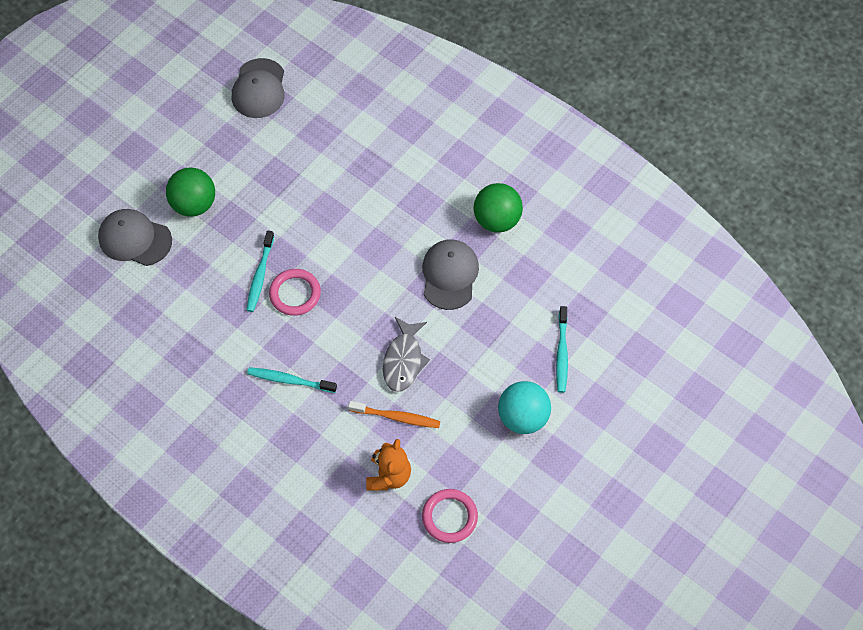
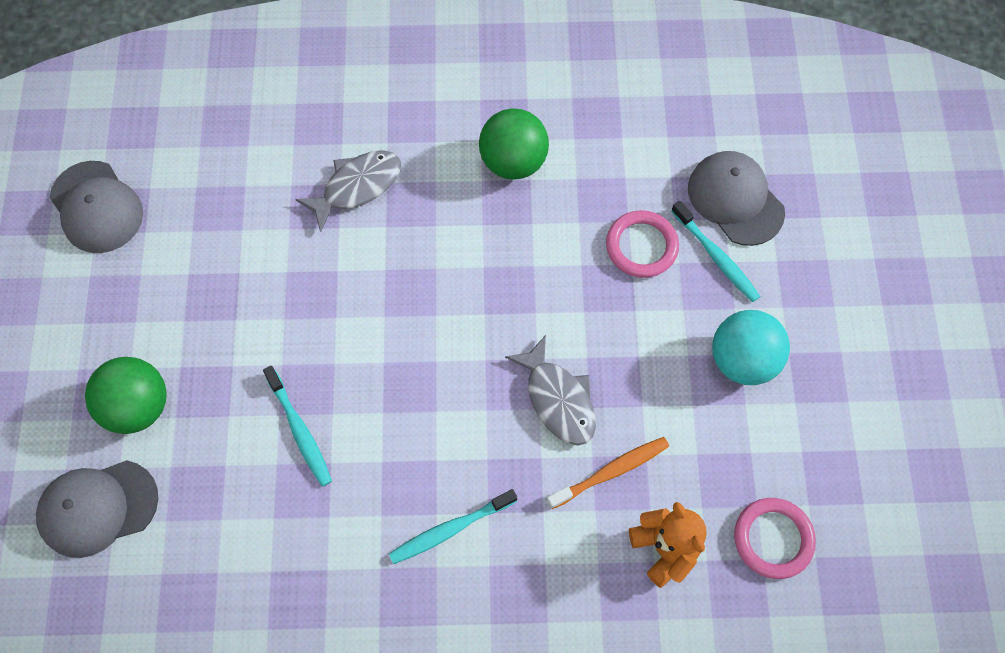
camera: 40 degrees left, 5 degrees up
pink ring [269,269,321,316] -> pink ring moved to [606,210,679,278]
grey cap [422,239,479,310] -> grey cap moved to [688,151,785,246]
none -> grey fish [295,150,401,232]

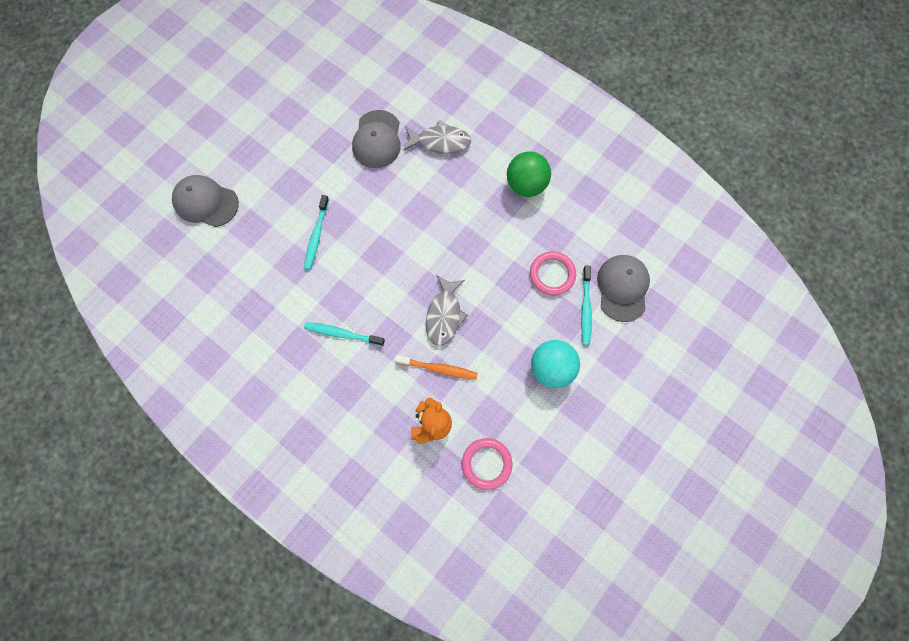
camera: 40 degrees right, 5 degrees up
grey cap [50,161,143,253] -> grey cap moved to [352,110,401,168]
green ball [85,357,167,434] -> none

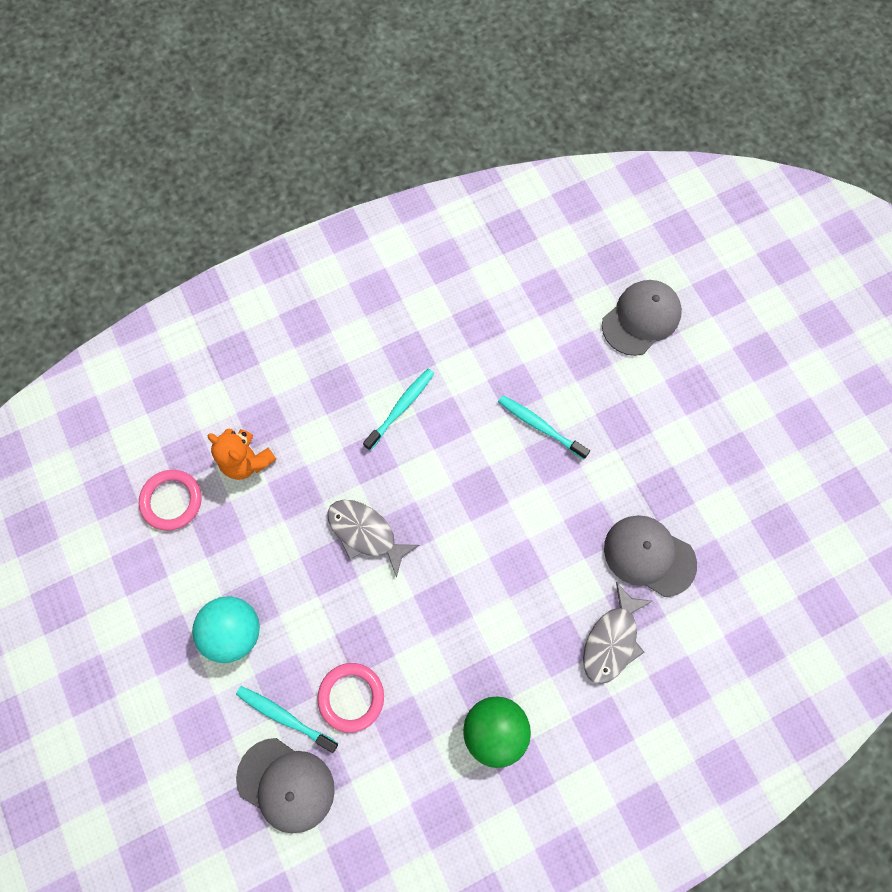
camera: 115 degrees right, 0 degrees up
orange toothbrush [395,355,478,380] -> none

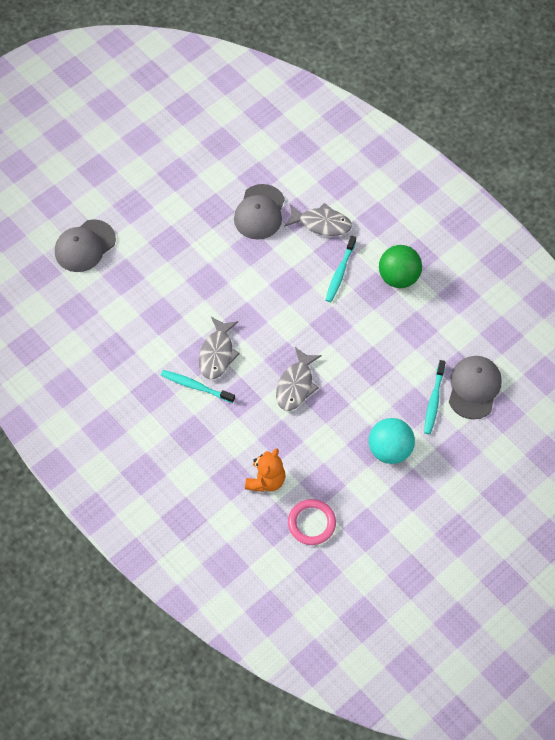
camera: 105 degrees left, 10 degrees down
pink ring [317,663,384,733] -> none
turquoise toothbrush [498,395,590,459] -> turquoise toothbrush moved to [326,236,356,302]
grey cap [602,280,682,356] -> grey cap turned 75 degrees counterclockwise [55,219,116,272]
none -> grey fish [199,317,240,380]

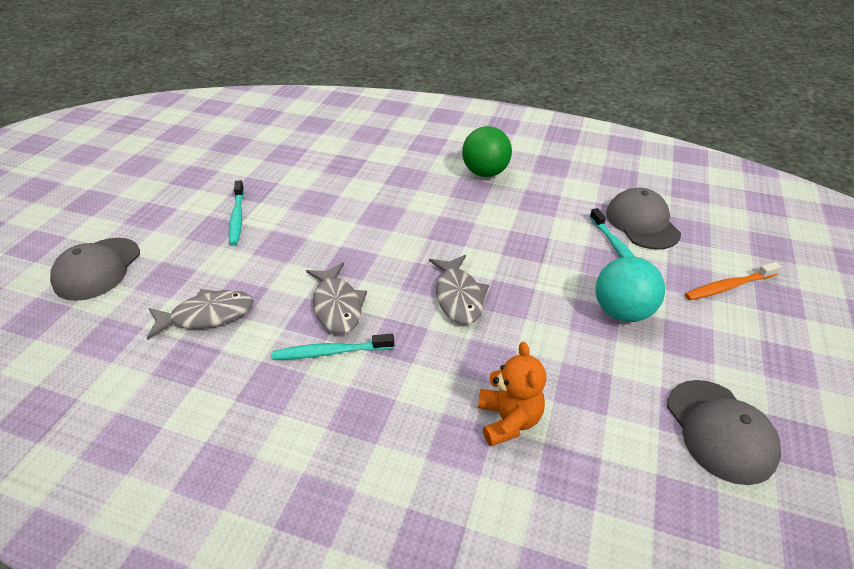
camera: 30 degrees left, 20 degrees down
grey cap [234,184,285,240] -> grey cap moved to [667,380,781,485]
grey fish [284,203,352,236] -> grey fish moved to [147,289,254,340]
pink ring [288,499,336,545] -> none
turquoise toothbrush [326,236,356,302] -> turquoise toothbrush moved to [229,180,244,246]
none -> orange toothbrush [685,262,781,300]

